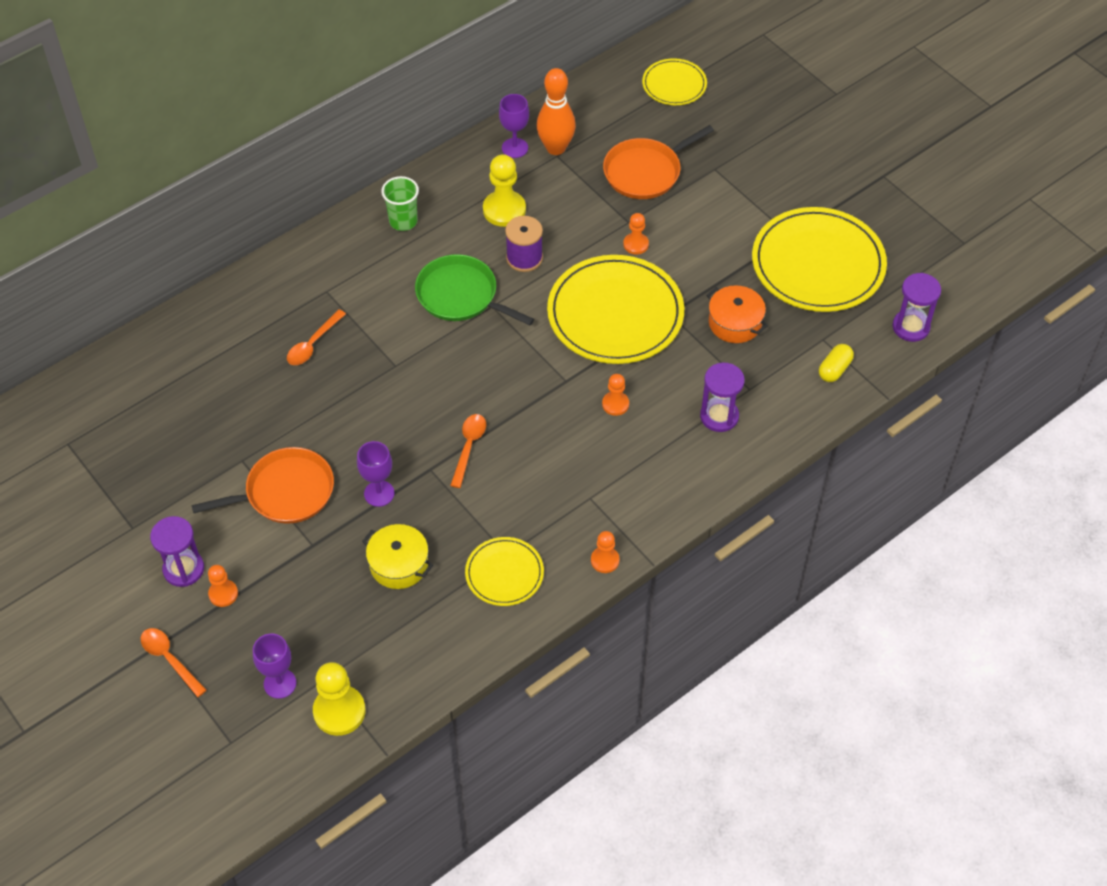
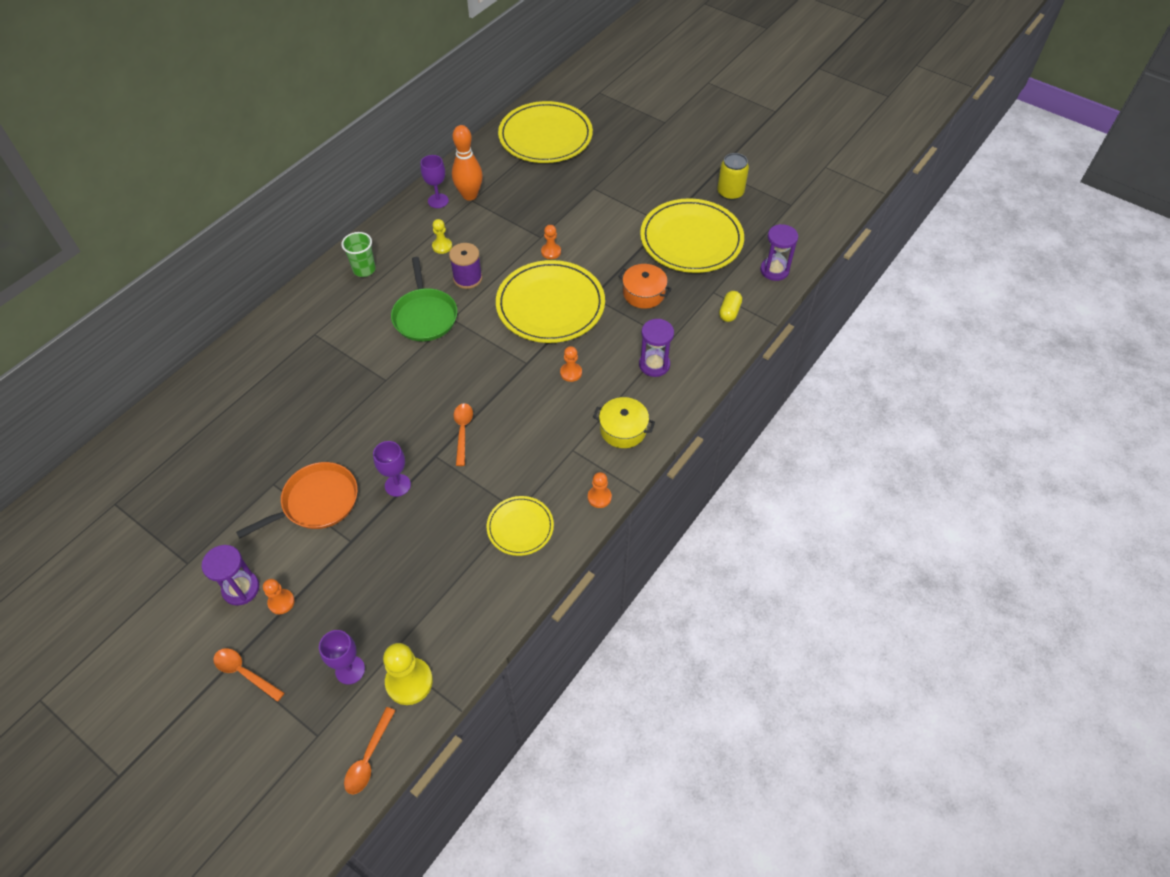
camera: 15 degrees left, 0 degrees up
orange spoon [287,309,346,365] -> orange spoon moved to [344,707,396,794]
yellow pot [362,524,433,589] -> yellow pot moved to [593,397,655,448]
green pan [415,254,534,325] -> green pan turned 120 degrees counterclockwise [391,257,457,341]
yellow pawn [483,154,526,227] -> yellow pawn [432,219,452,254], size x0.58
orange pan [603,125,714,199] -> none
yellow plate [642,58,707,105] -> yellow plate [498,101,593,163], size x1.92
none -> yellow can [717,153,749,200]

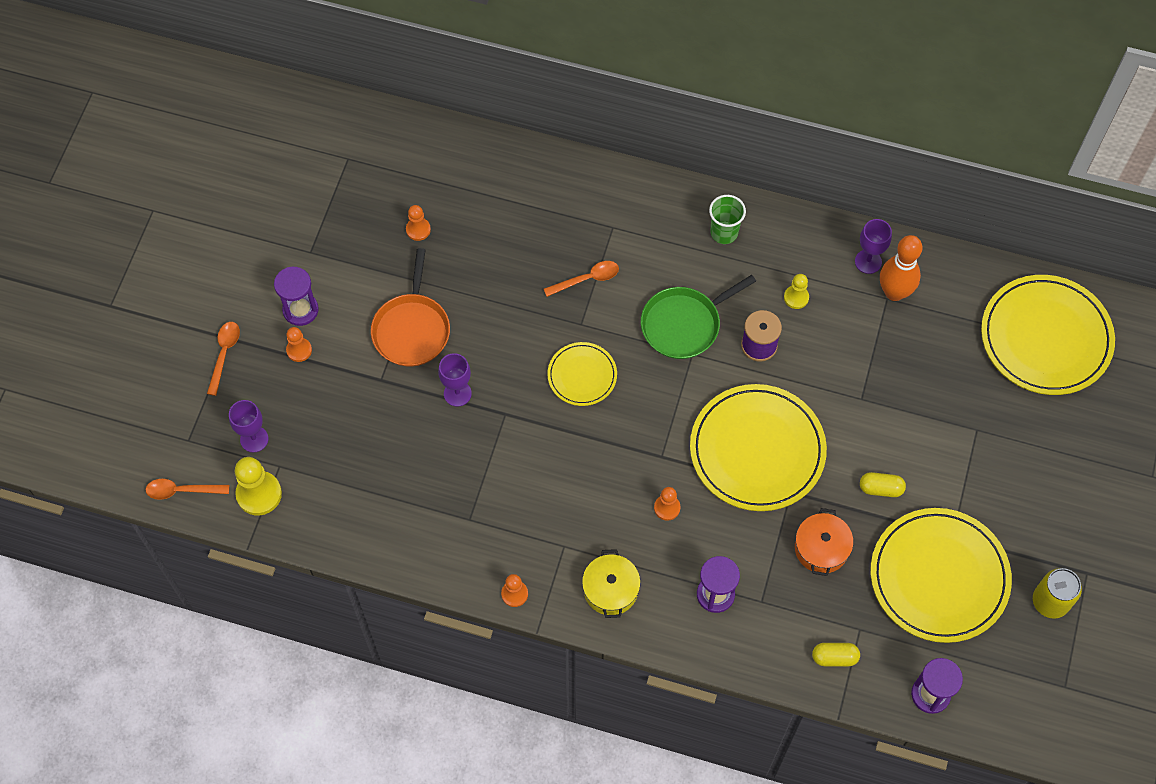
camera: 70 degrees right, 10 degrees up
orange pan [236,462,358,539] -> orange pan turned 60 degrees clockwise [371,248,450,366]
orange spoon [454,403,473,466] -> orange spoon moved to [544,261,619,297]
yellow plate [487,496,554,556] -> yellow plate moved to [547,342,617,406]
orange pawn [541,225,561,259] -> orange pawn moved to [406,205,431,241]
none -> yellow capsule [860,472,906,497]

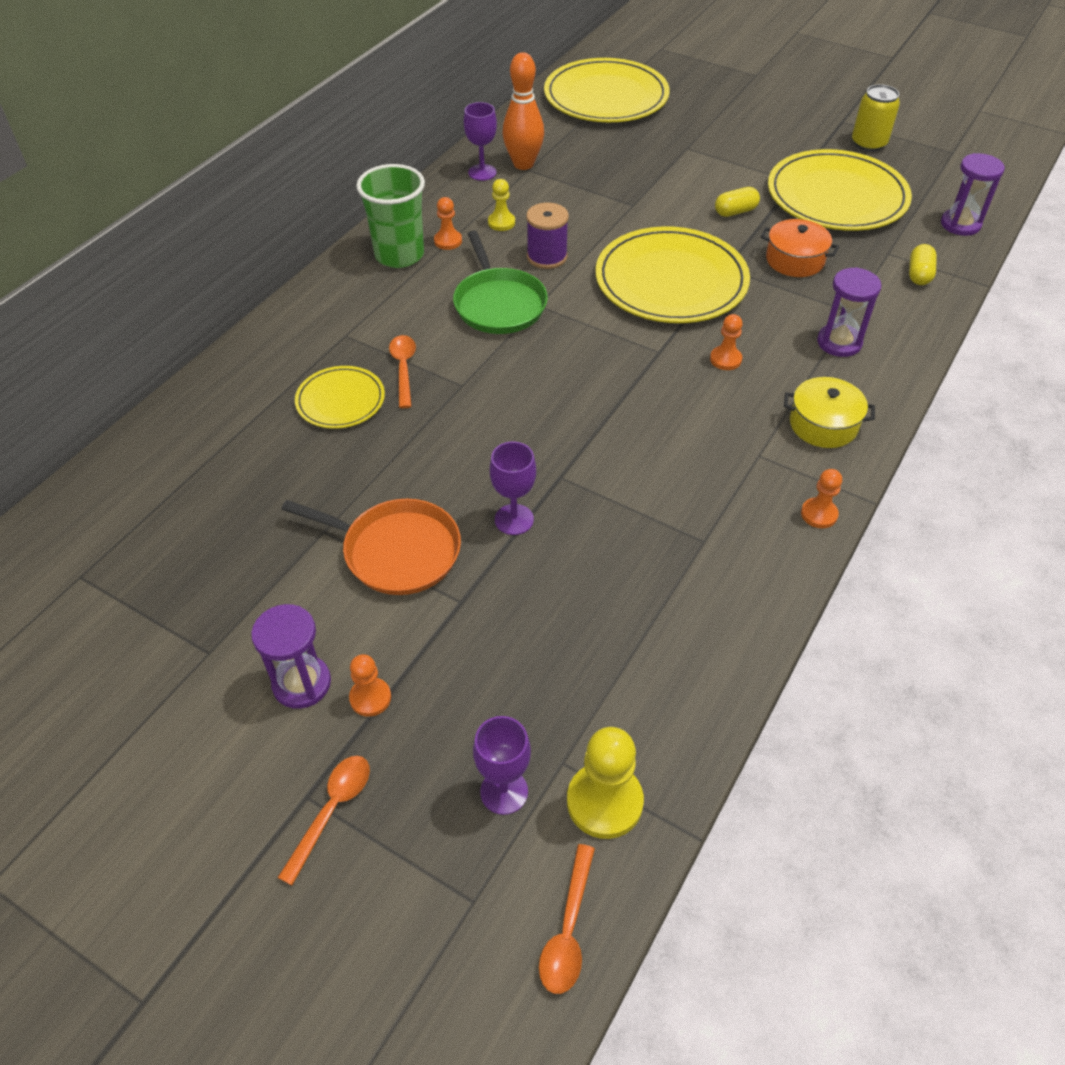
camera: 75 degrees left, 15 degrees down
orange spoon [207,322,240,396] -> orange spoon turned 90 degrees clockwise [277,756,370,885]
orange pawn [406,205,431,241] -> orange pawn moved to [434,197,462,250]
yellow plate [547,342,617,406] -> yellow plate moved to [295,366,385,429]
green cup [709,195,746,244] -> green cup [356,164,425,268], size x1.55
yellow capsule [860,472,906,497] -> yellow capsule turned 45 degrees clockwise [715,187,760,217]

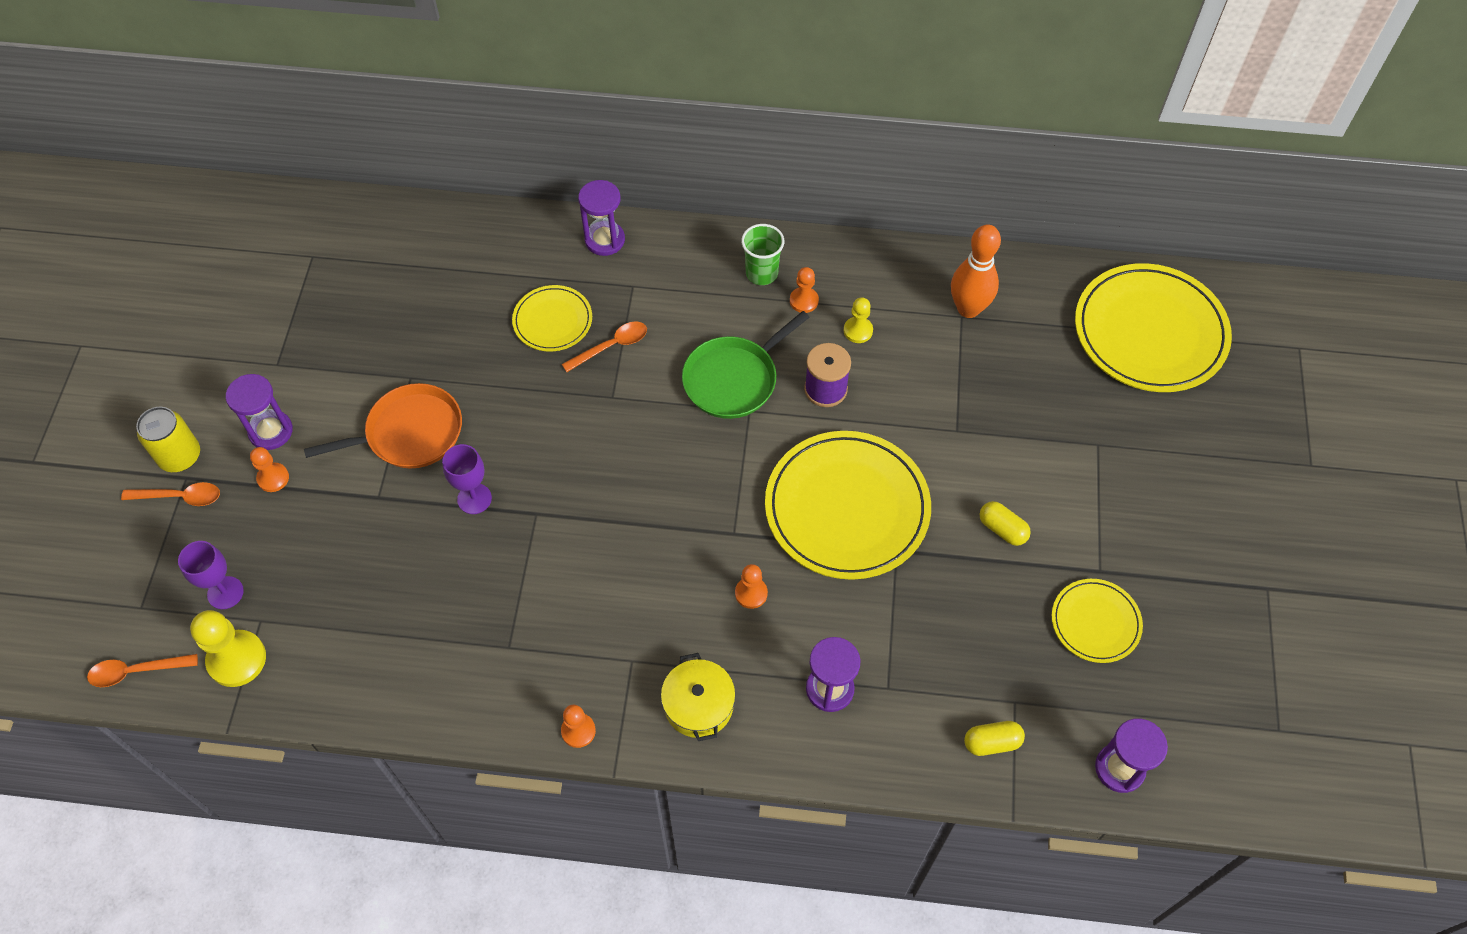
camera: 65 degrees right, 10 degrees up
orange pan [282,499,461,595] -> orange pan turned 105 degrees counterclockwise [304,383,462,469]
green cup [356,164,425,268] -> green cup [741,224,784,285], size x0.65
purple goblet [464,102,497,181] -> none
orange pot [760,219,839,277] -> none
yellow plate [768,149,912,231] -> yellow plate [1052,579,1143,663], size x0.52
yellow can [852,84,900,152] -> yellow can moved to [136,407,200,472]
none -> purple hourglass [578,180,625,256]

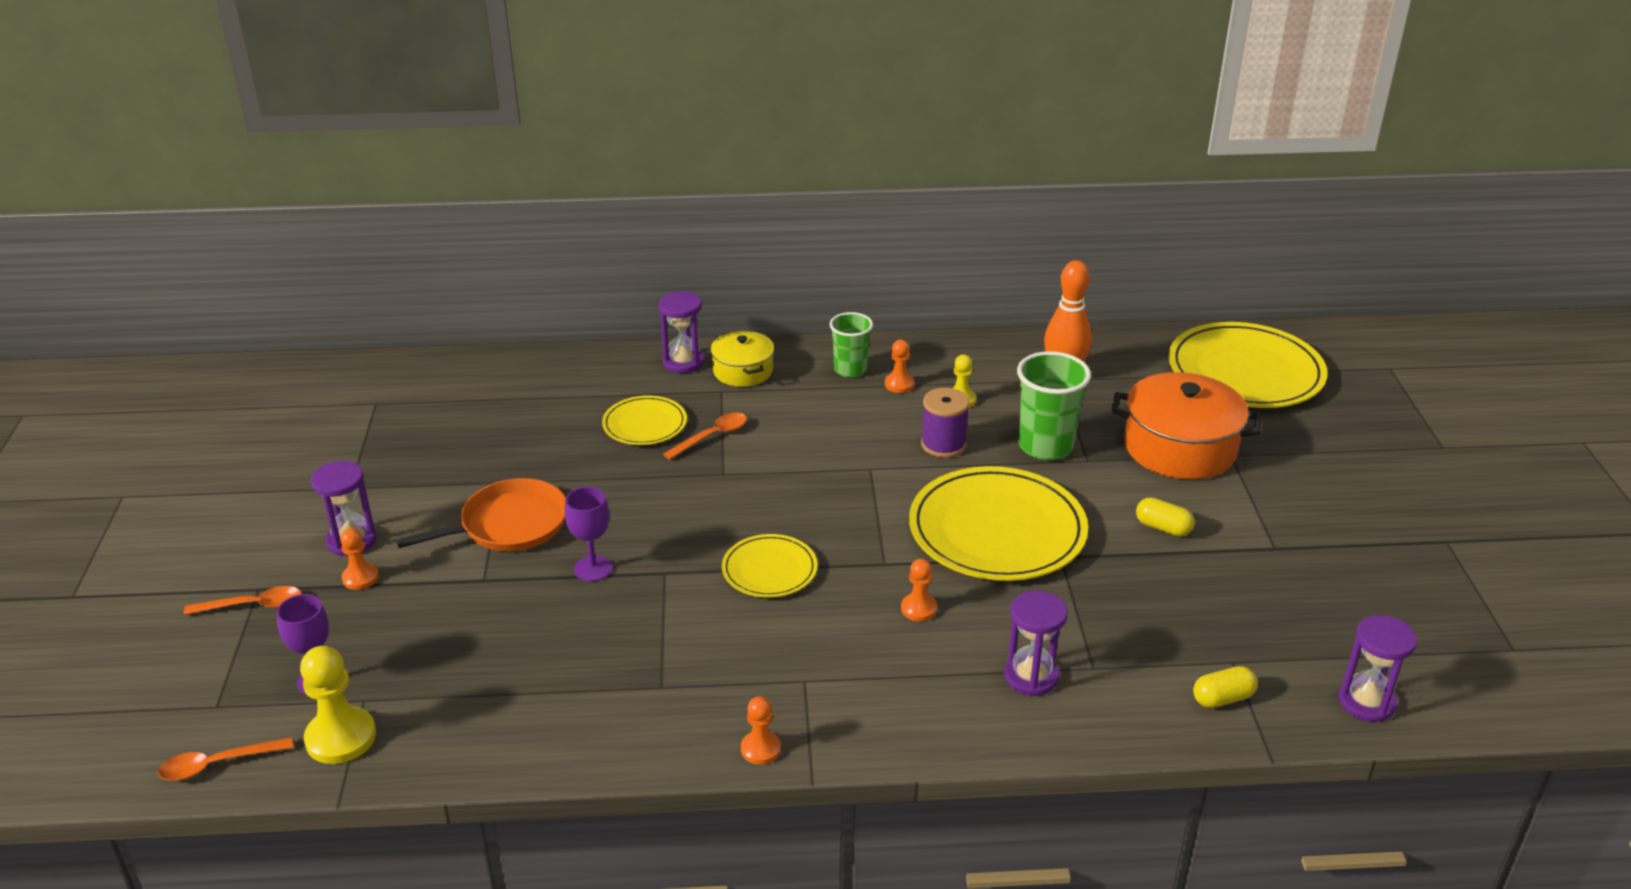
camera: 10 degrees left, 25 degrees down
yellow can [136,407,200,472] -> none
yellow pot [661,653,736,741] -> yellow pot moved to [710,331,774,387]
green pan [682,311,810,419] -> none
yellow plate [1052,579,1143,663] -> yellow plate moved to [722,534,818,598]
none -> green cup [1017,351,1091,460]
none -> orange pot [1111,372,1262,479]

